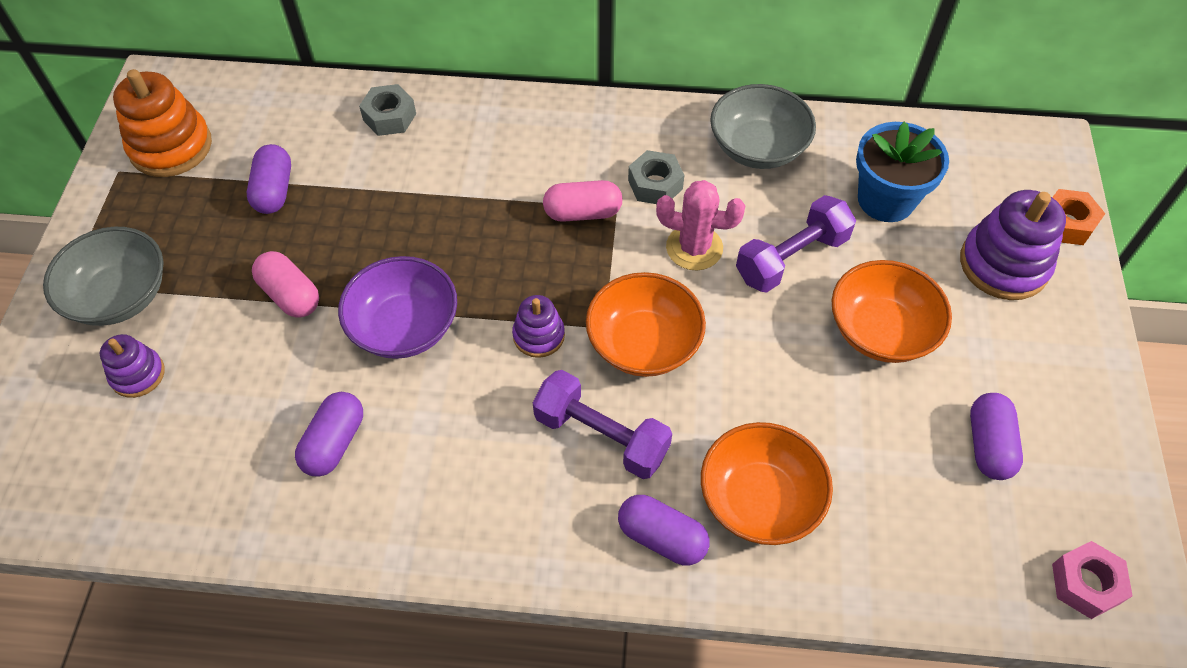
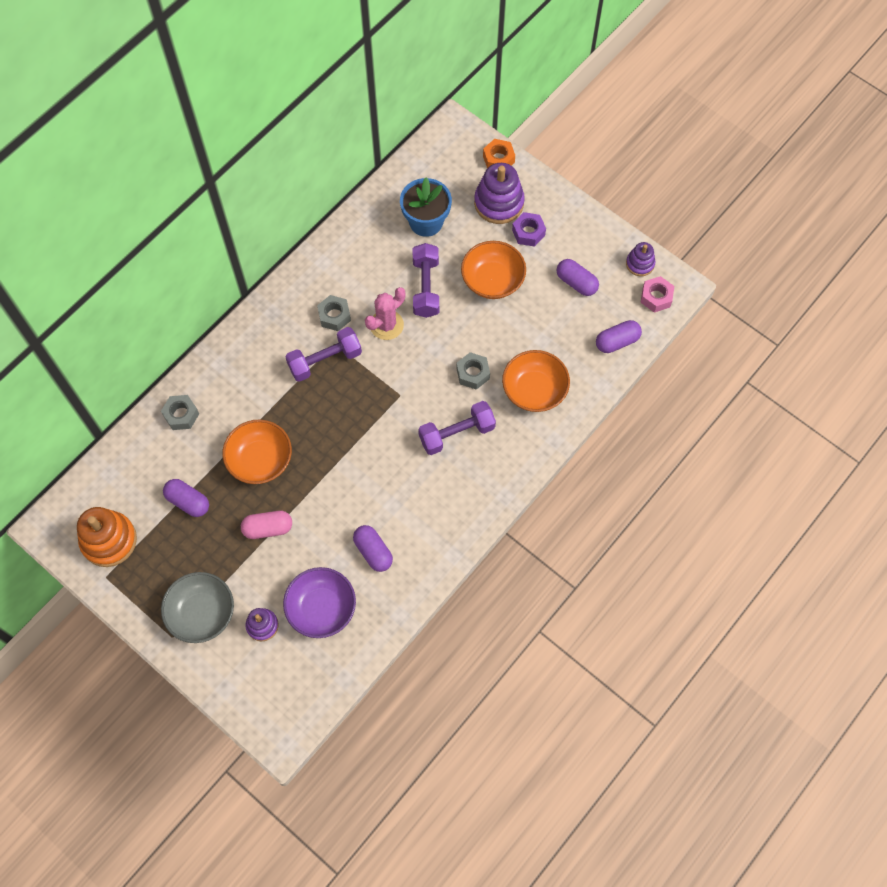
camera: 55 degrees left, 10 degrees up
purple bowl [338,256,457,359] -> purple bowl moved to [283,567,356,638]
purple stacking toy [512,295,565,358] -> purple stacking toy moved to [626,242,655,276]
pink capsule [543,180,622,222] -> purple dumbbell [285,327,362,382]
orange bowl [586,272,706,377] -> orange bowl moved to [222,420,292,484]
purple capsule [618,495,709,566] -> purple capsule moved to [596,320,642,353]
grey bowl [710,84,816,169] -> none
none -> grey nut [456,352,490,390]
none -> purple nut [512,212,546,247]

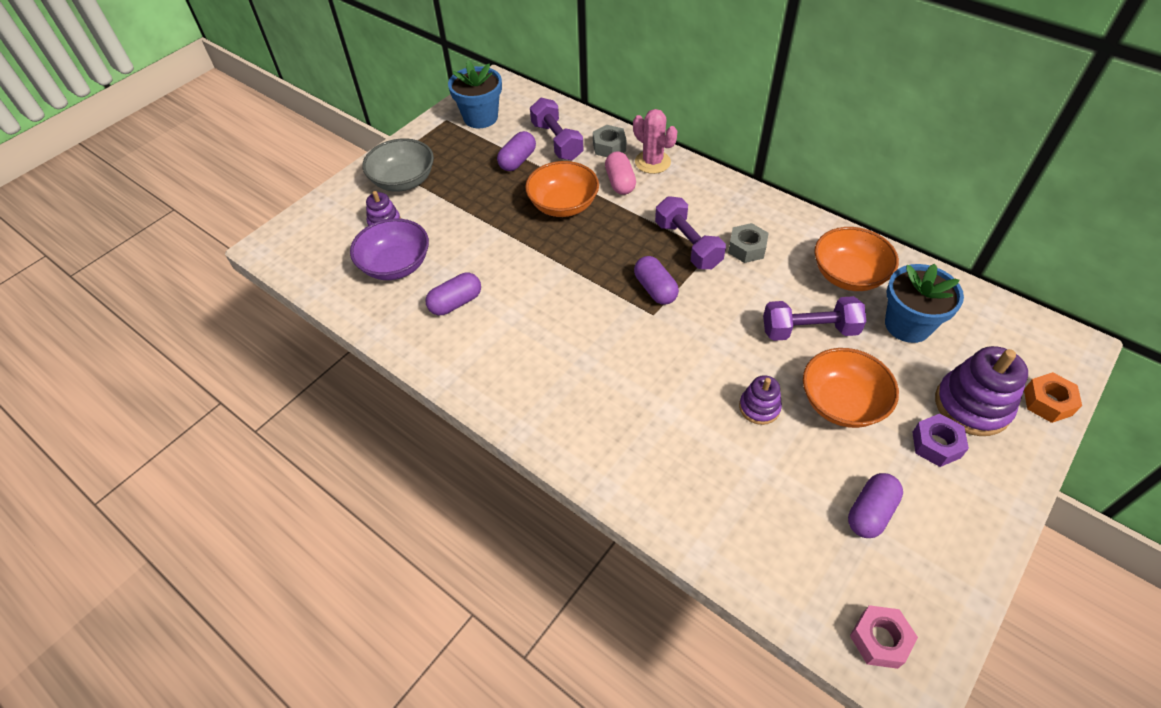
camera: 90 degrees right, 15 degrees down
orange stacking toy [77,507,137,567] -> blue flower pot [448,60,502,128]
pink capsule [241,511,292,539] -> pink capsule moved to [605,151,636,195]
pink cactus [365,287,405,340] -> pink cactus moved to [633,109,678,174]
purple dumbbell [418,401,496,455] -> purple dumbbell moved to [530,98,583,160]
grey nut [456,352,490,390] -> none
orange bowl [502,350,570,412] -> orange bowl moved to [814,227,899,291]
purple capsule [596,320,642,353] -> purple capsule moved to [634,256,679,305]
purple stacking toy [626,242,655,276] -> purple stacking toy moved to [739,375,782,425]

